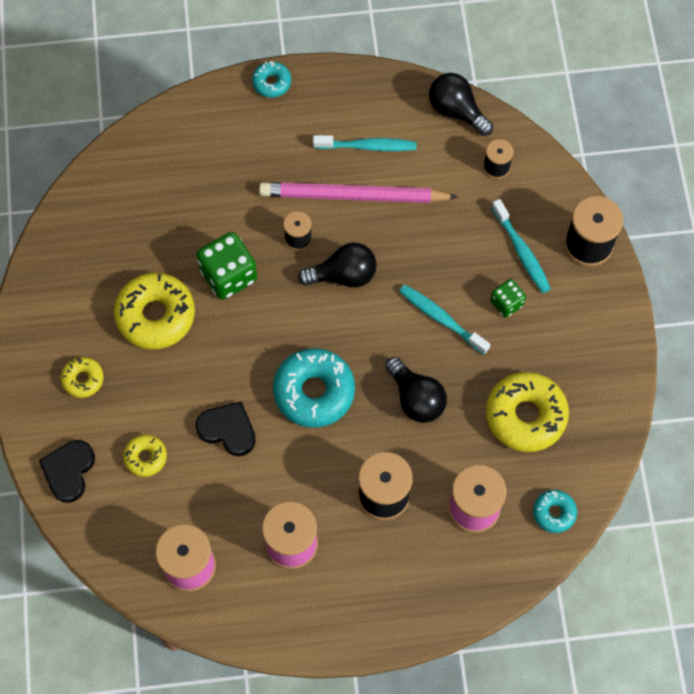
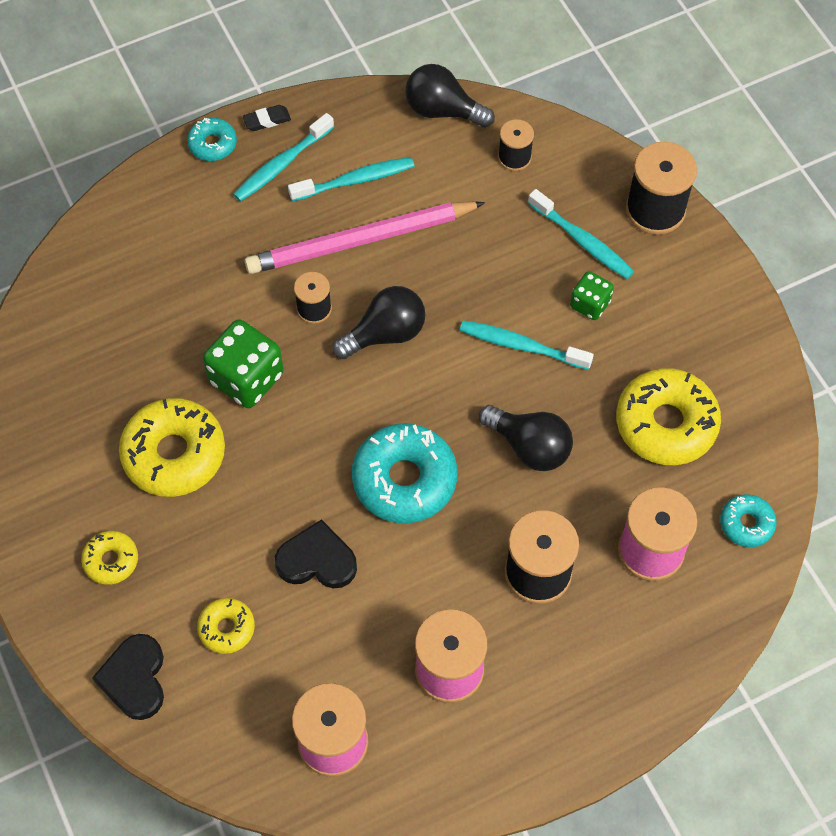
camera: 20 degrees left, 5 degrees down
none -> turquoise toothbrush [233,113,334,202]
none -> black eraser [243,105,291,131]

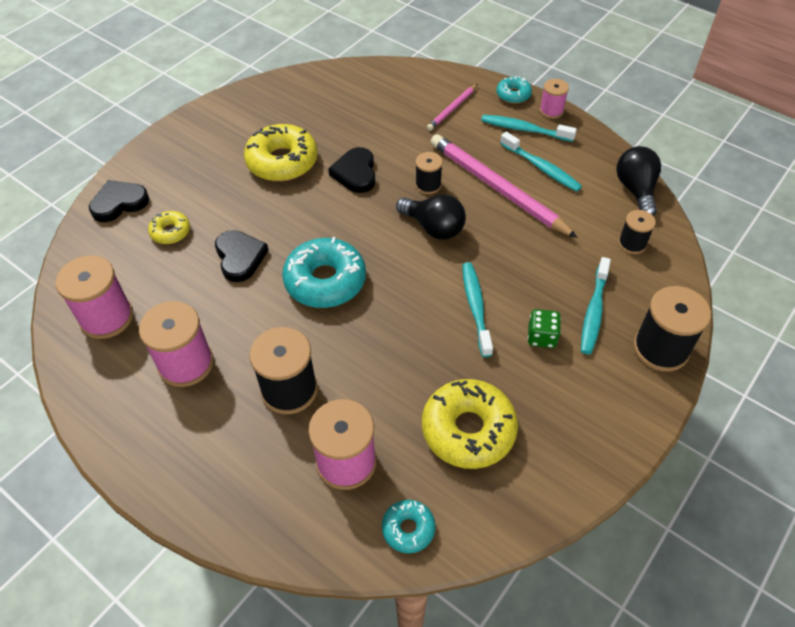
camera: 65 degrees right, 10 degrees down
yellow donut [81,531,138,585] -> none
green dice [203,319,284,408] -> black heart [328,147,375,193]
black eraser [243,105,291,131] -> pink spool [540,79,569,119]
black light bulb [479,405,573,471] -> none
none -> pink pencil [427,84,477,131]

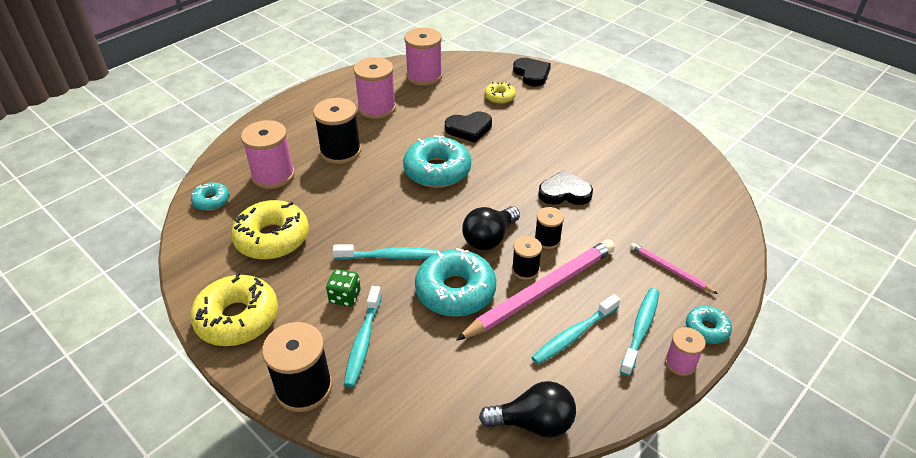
camera: 95 degrees right, 10 degrees down
yellow donut [244,124,318,181] -> yellow donut moved to [190,272,278,346]
turquoise toothbrush [581,257,611,354] -> turquoise toothbrush turned 105 degrees counterclockwise [344,286,382,387]
black spool [618,210,656,254] -> black spool moved to [512,236,542,280]
none -> turquoise donut [415,248,496,317]

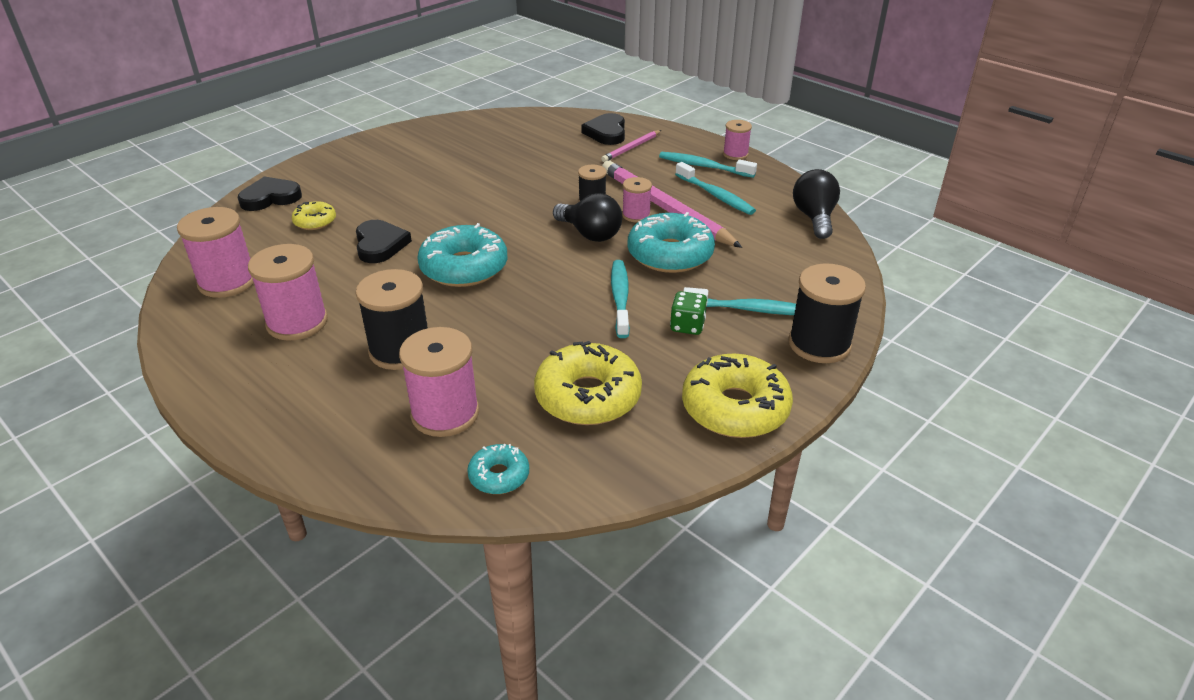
camera: 90 degrees left, 5 degrees down
black spool [512,236,542,280] -> pink spool [622,177,652,222]
black heart [538,170,593,205] -> black heart moved to [582,113,625,145]
turquoise donut [686,306,732,344] -> none

